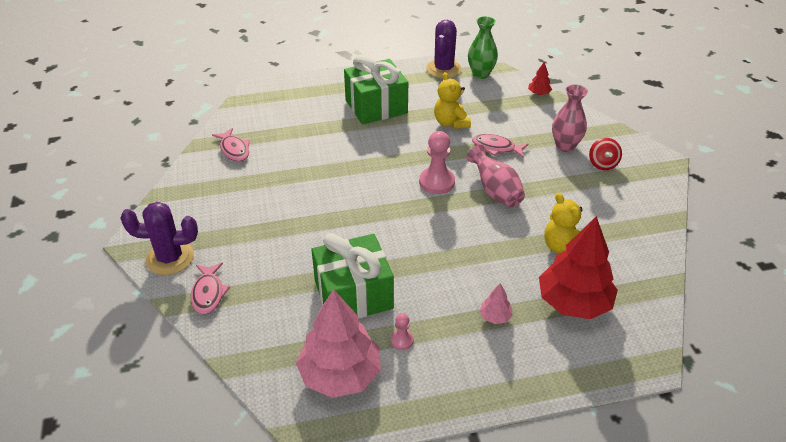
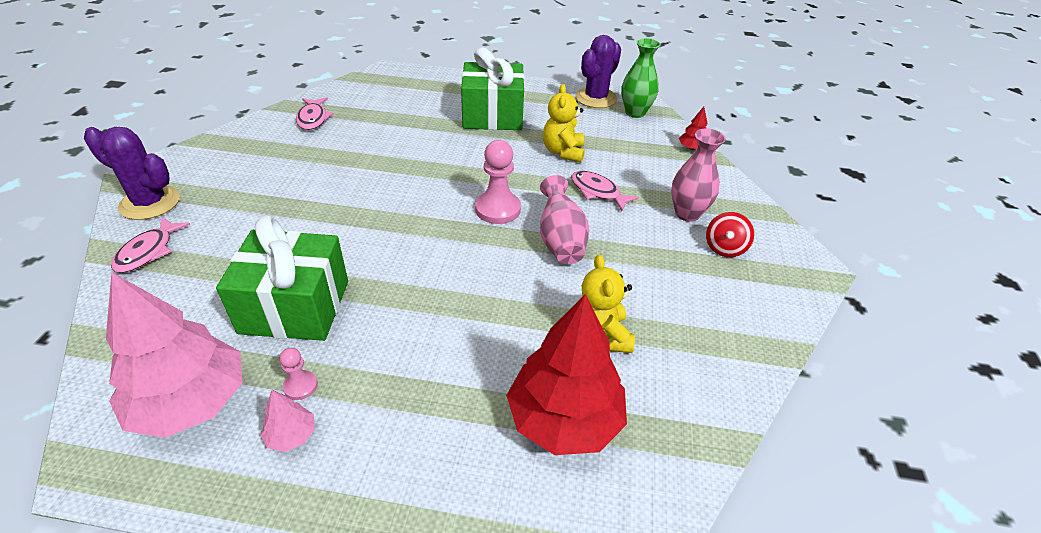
camera: 20 degrees right, 0 degrees up
pink tree [479,283,513,324] -> pink tree moved to [260,390,315,452]

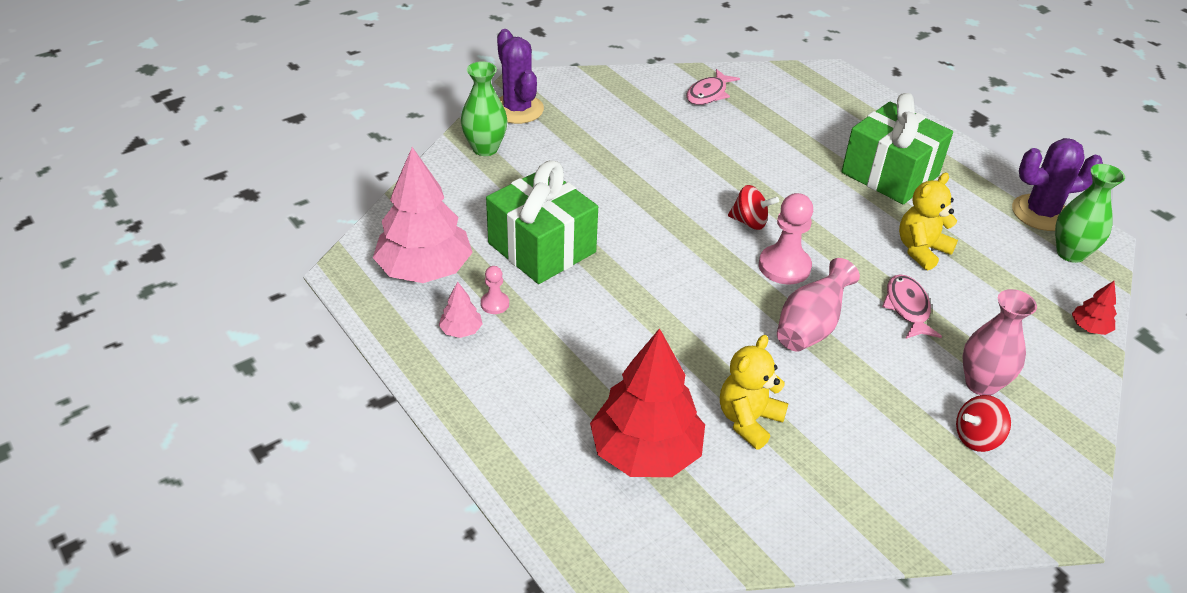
camera: 45 degrees right, 0 degrees up
pink fish [111,217,190,273] -> green vase [461,61,507,156]
none -> red spinning top [728,185,779,230]

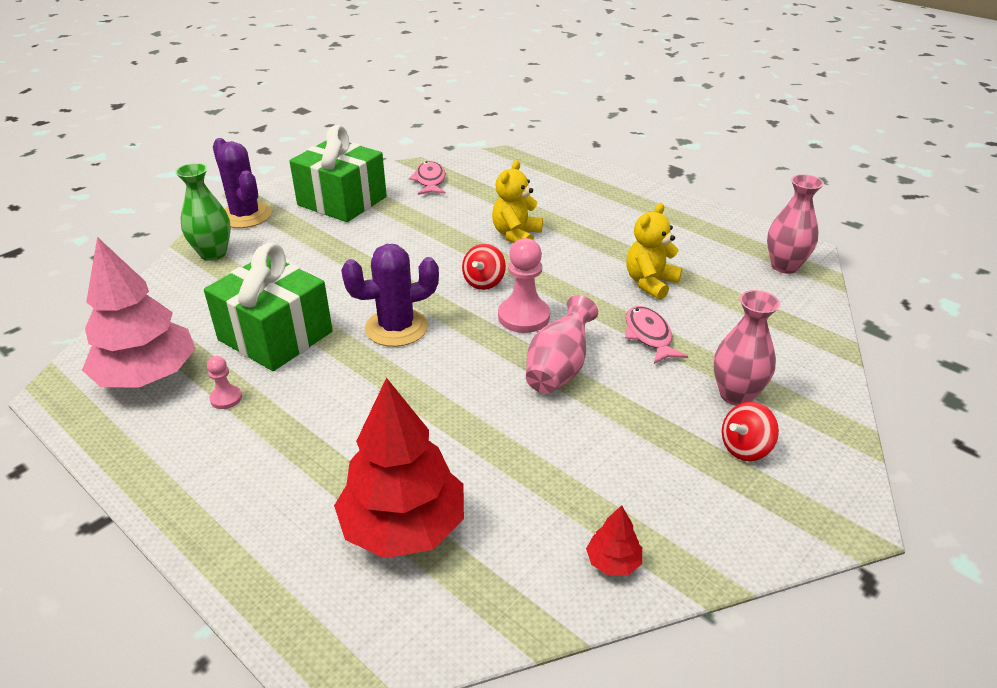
camera: 10 degrees left, 5 degrees down
pink tree [439,282,483,338] -> none
pink fish [686,69,740,105] -> pink fish turned 150 degrees clockwise [409,161,446,195]
yellow teddy bear [720,335,789,449] -> yellow teddy bear moved to [492,160,543,243]
red spinning top [728,185,779,230] -> red spinning top turned 105 degrees clockwise [462,244,506,290]
green gift [841,93,953,204] -> green gift moved to [289,125,387,222]
purple cactus [1012,138,1103,231] -> purple cactus moved to [341,244,439,347]
green vase [1055,164,1125,263] -> pink vase [767,174,824,274]
red tree [1072,281,1117,335] -> red tree moved to [586,505,642,576]

